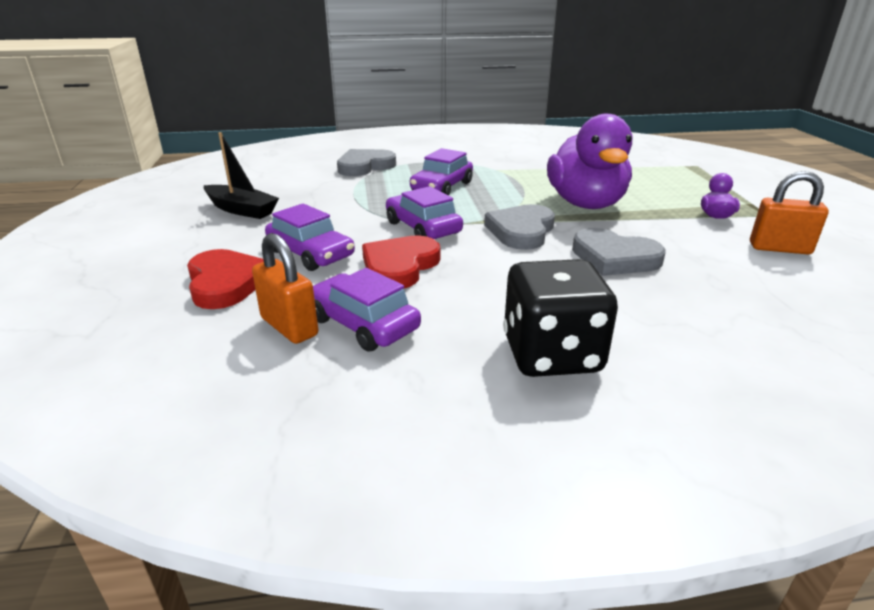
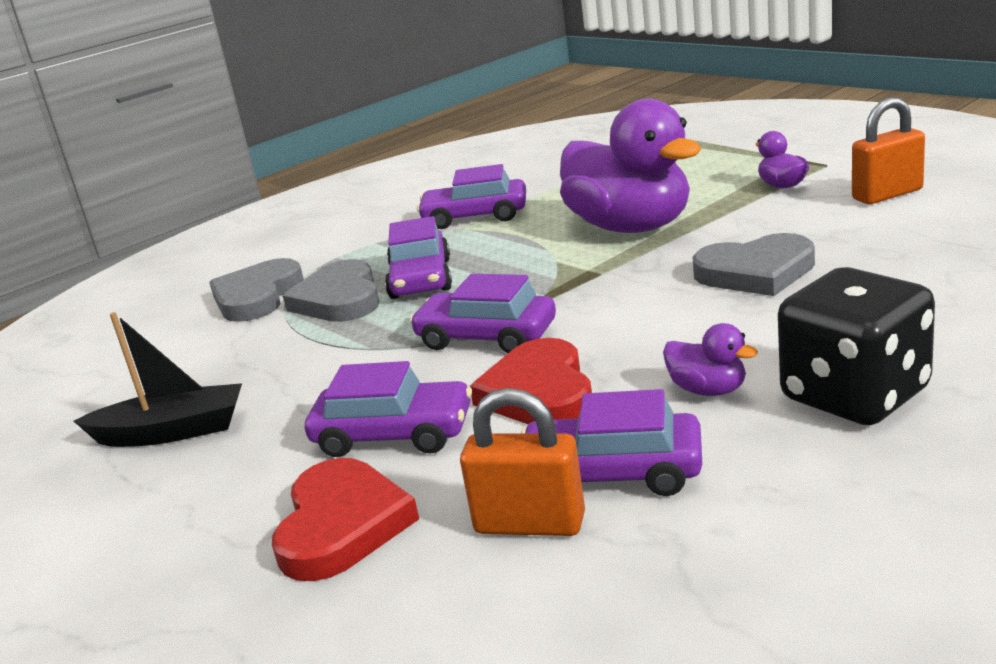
camera: 30 degrees left, 5 degrees down
red heart [187,249,264,309] -> red heart turned 60 degrees clockwise [272,458,419,581]
grey heart [484,204,555,250] -> grey heart moved to [283,259,379,322]
none -> purple car [417,164,526,229]
none -> purple duck [663,323,758,396]

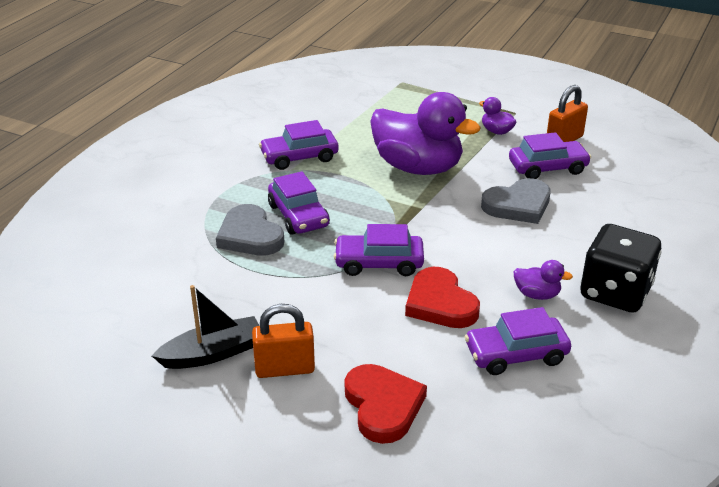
camera: 25 degrees left, 10 degrees up
grey heart [209,258,304,322] -> none
purple car [305,361,472,457] -> purple car moved to [509,132,591,179]
orange padlock [460,388,585,536] -> orange padlock moved to [252,304,315,378]

